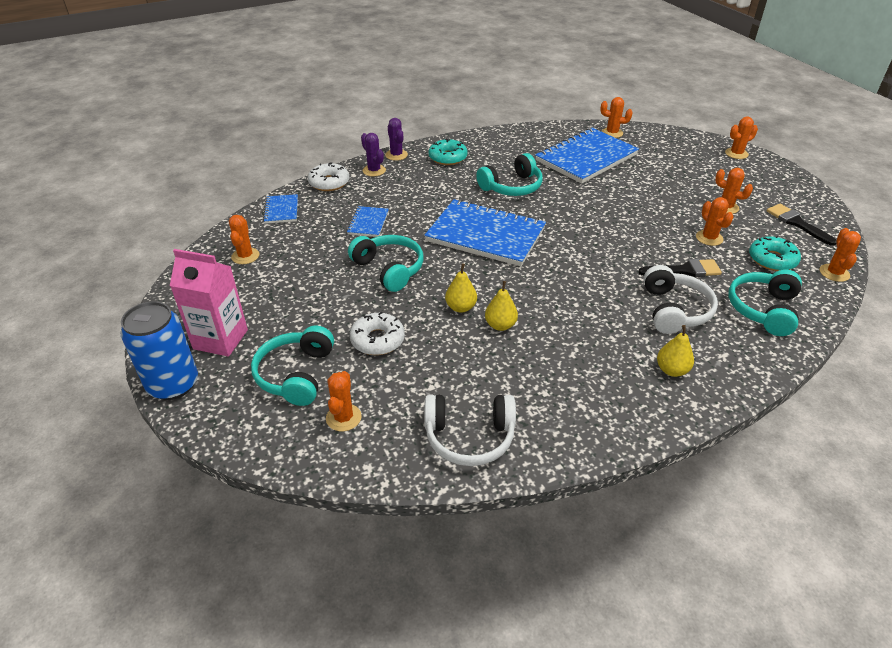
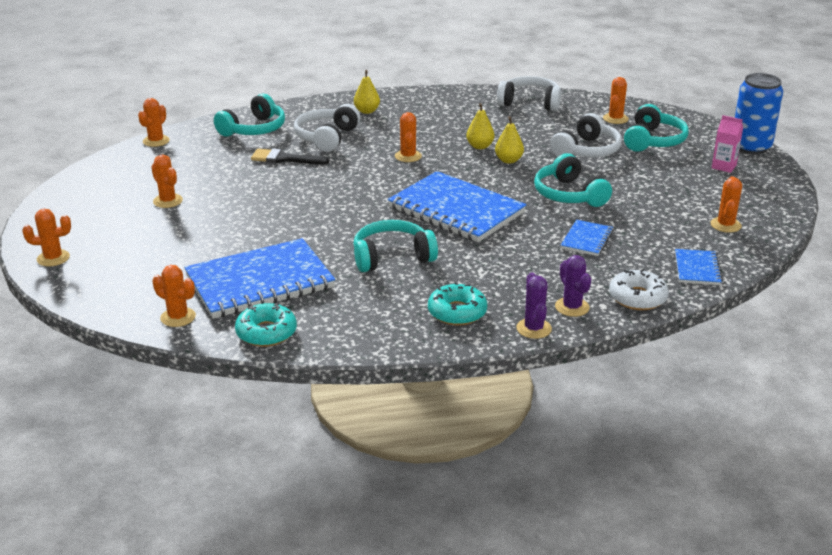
camera: 165 degrees left, 10 degrees down
pink carton [170,249,248,356] -> pink carton [712,115,743,173], size x0.57
white donut [350,312,405,355] -> white headphones [550,113,622,157]
orange cactus [696,197,734,246] -> orange cactus moved to [395,112,422,162]
turquoise donut [749,236,801,271] -> turquoise donut moved to [235,303,297,347]
black brush [767,204,837,246] -> none

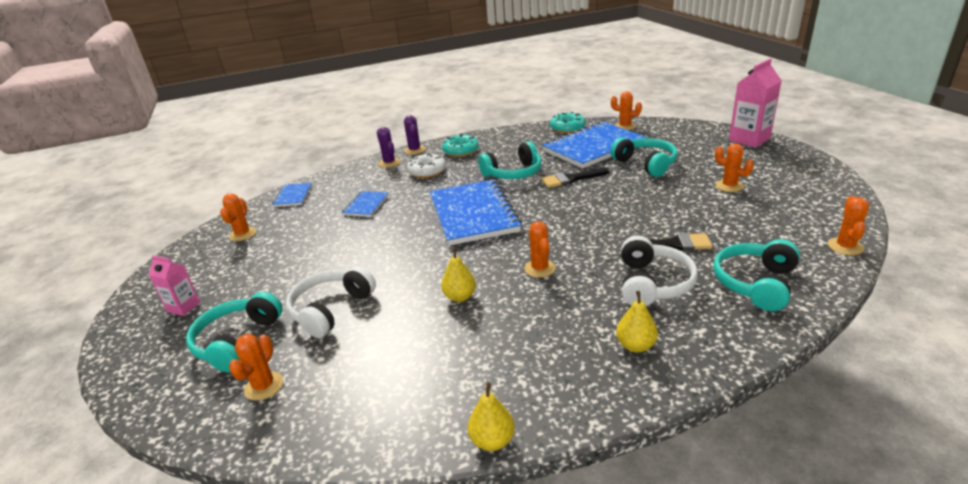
camera: 175 degrees right, 0 degrees up
orange cactus [22,209,71,266] -> pink carton [729,59,782,148]
blue notebook [387,171,527,242] -> blue notebook turned 45 degrees clockwise [430,179,522,246]
yellow pear [495,116,524,164] -> yellow pear moved to [468,382,515,451]
white headphones [497,76,561,111] -> none
turquoise headphones [534,153,612,207] -> turquoise headphones moved to [610,137,678,177]
white donut [609,269,669,310] -> white donut moved to [407,153,446,178]
blue can [735,73,783,154] -> none
none -> black brush [542,168,610,188]

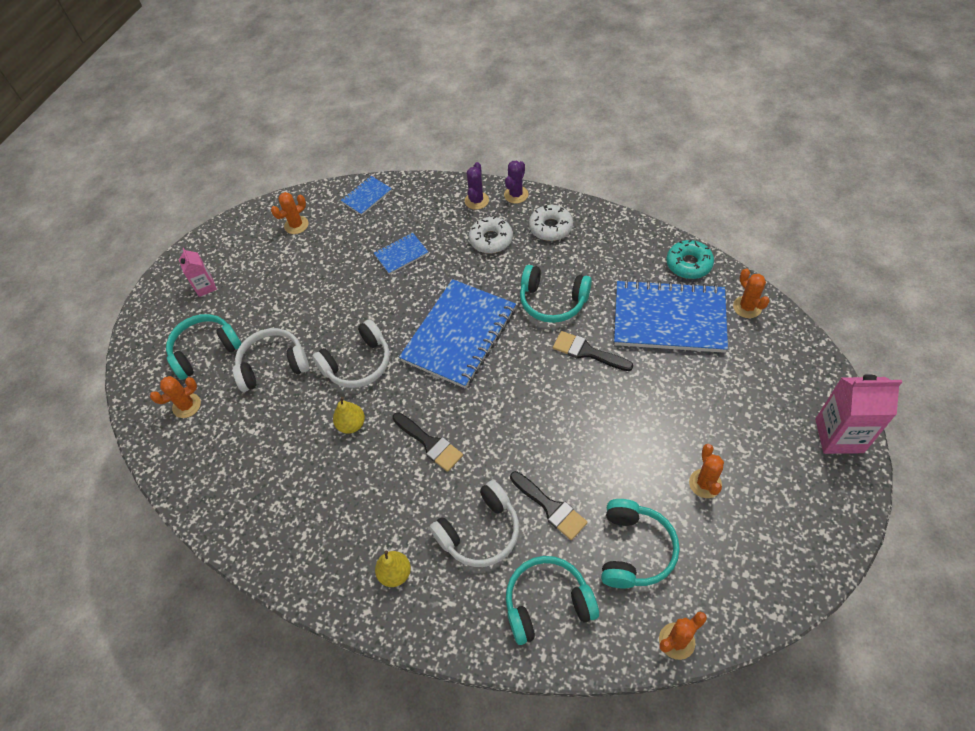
camera: 45 degrees right, 25 degrees up
turquoise donut [442,134,479,157] -> white donut [529,205,573,241]
yellow pear [468,382,515,451] -> none
orange cactus [524,221,556,278] -> black brush [392,412,463,472]
turquoise headphones [610,137,678,177] -> turquoise headphones moved to [601,499,680,589]
none -> white headphones [312,319,390,388]

